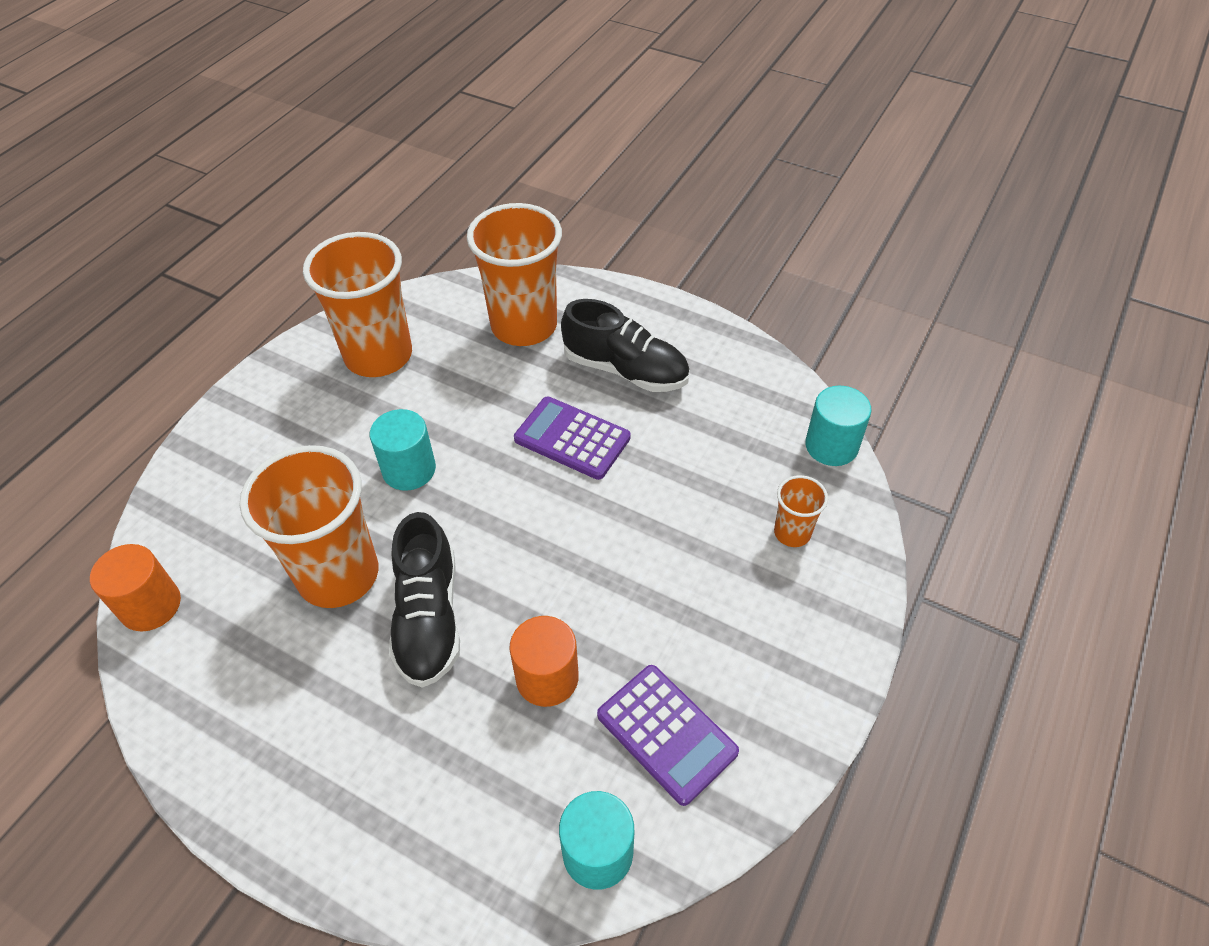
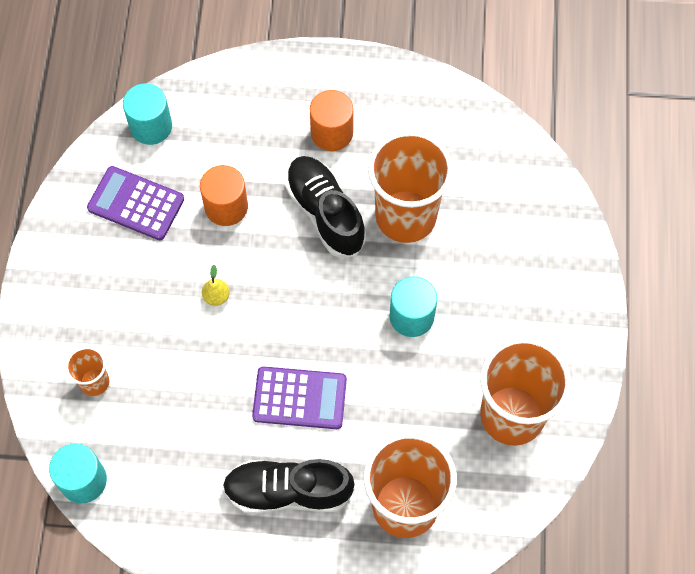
camera: 155 degrees right, 15 degrees up
orange cylinder [90,544,181,631] -> orange cylinder moved to [310,90,354,151]
none -> yellow pear [202,265,230,306]

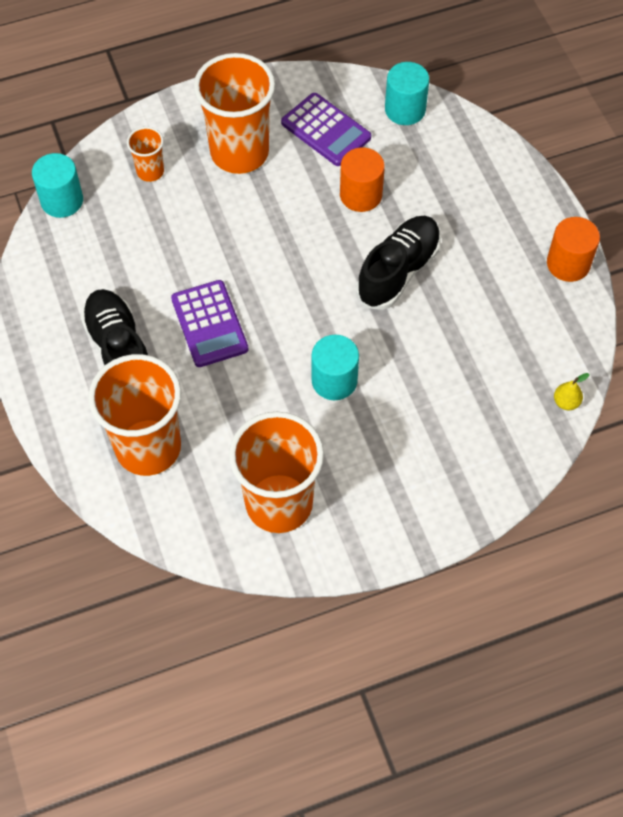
camera: 65 degrees right, 5 degrees down
purple calculator [87,166,184,240] -> purple calculator turned 135 degrees clockwise [281,93,371,166]
yellow pear [202,265,230,306] -> yellow pear moved to [554,373,589,410]
orange cylinder [310,90,354,151] -> orange cylinder moved to [547,217,600,282]
orange cup [368,131,453,243] -> orange cup moved to [194,53,275,174]

